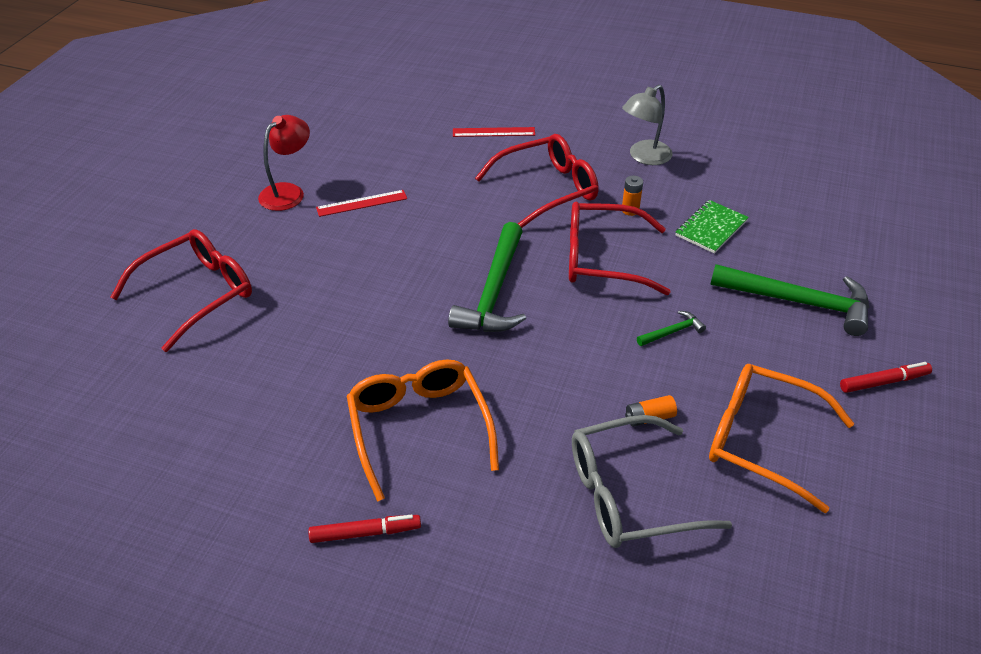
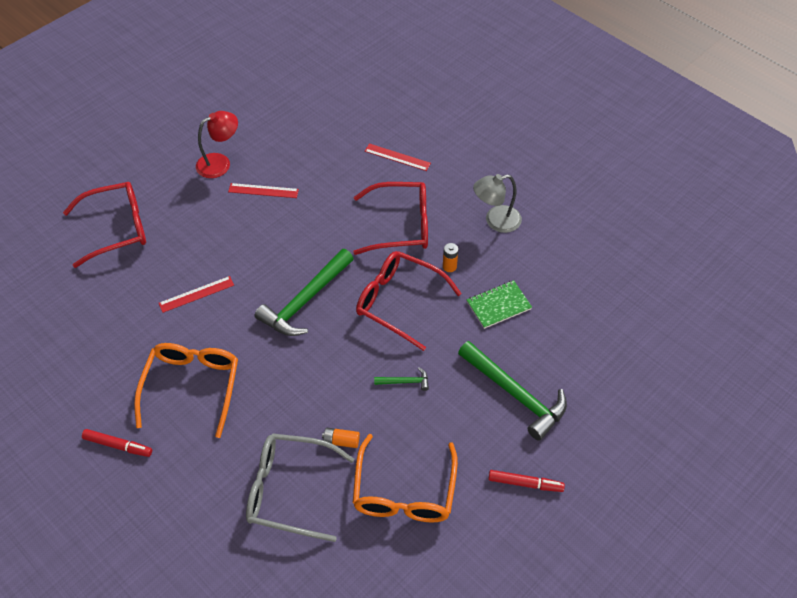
camera: 25 degrees right, 10 degrees up
orange glasses [709,364,854,513] -> orange glasses turned 135 degrees counterclockwise [353,434,458,522]
none -> red ruler [159,276,234,313]

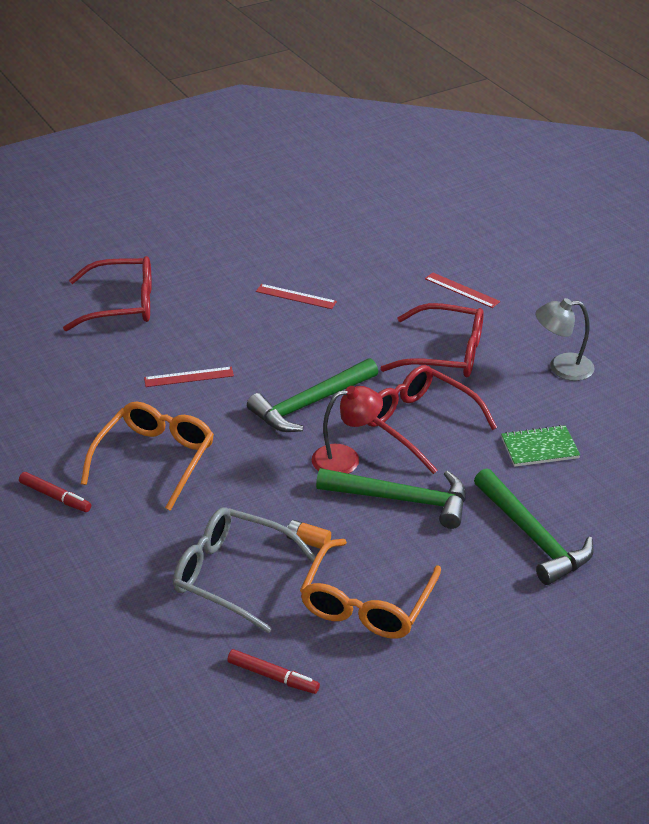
camera: 15 degrees right, 15 degrees down
red lamp [196,111,238,178] -> red lamp moved to [312,386,383,474]
green hammer [374,367,429,391] -> green hammer [316,468,466,529], size x2.26
orange battery [443,243,458,272] -> none
red marker [488,470,565,492] -> red marker moved to [227,649,320,694]

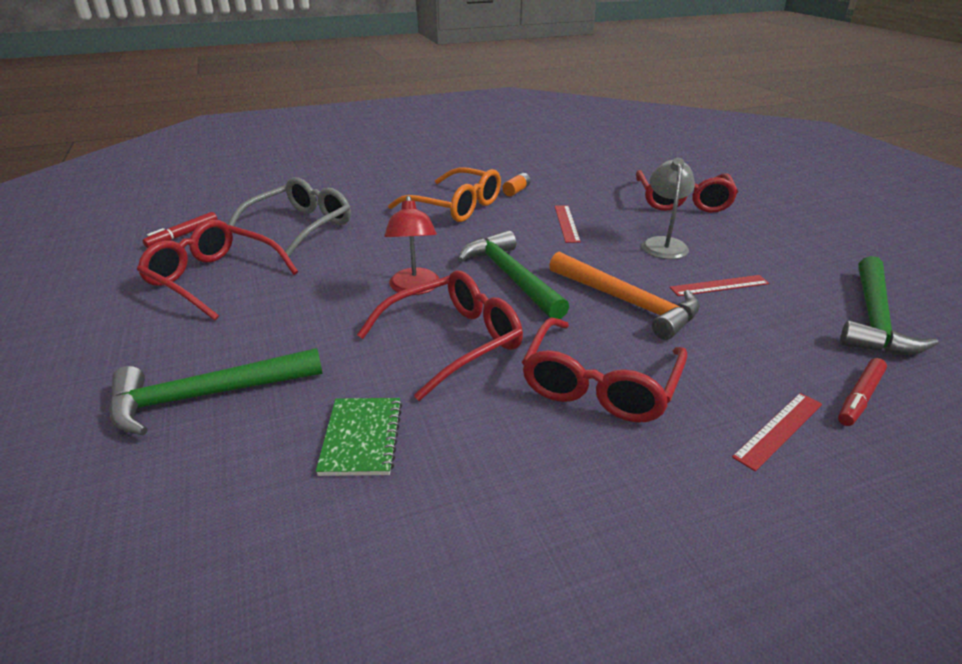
camera: 100 degrees right, 5 degrees down
red marker [19,472,91,512] -> red marker moved to [838,358,887,426]
red ruler [256,284,337,309] -> red ruler turned 45 degrees clockwise [669,275,769,296]
orange battery [286,520,331,549] -> orange battery moved to [502,173,531,196]
orange glasses [300,539,441,638] -> red glasses [137,220,298,321]
green hammer [316,468,466,529] -> green hammer moved to [840,256,939,355]
grey lamp [535,298,595,381] -> grey lamp moved to [642,158,695,259]
none -> orange hammer [549,252,700,340]

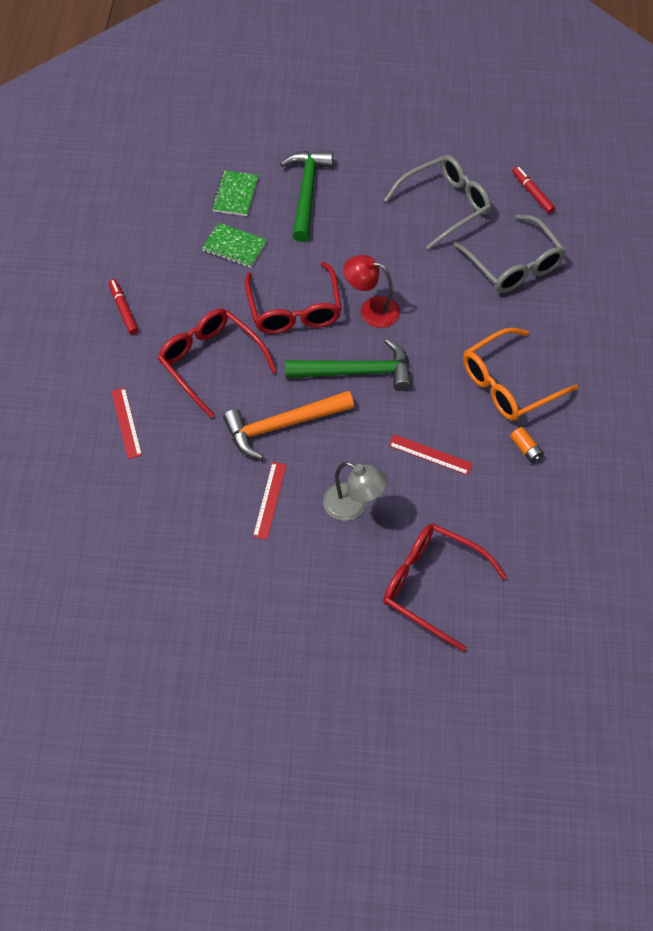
camera: 115 degrees right, 25 degrees up
red glasses [137,220,298,321] -> grey glasses [384,155,491,249]
red marker [838,358,887,426] -> red marker moved to [109,279,138,335]
green hammer [840,256,939,355] -> none
none -> green notebook [212,170,259,216]

